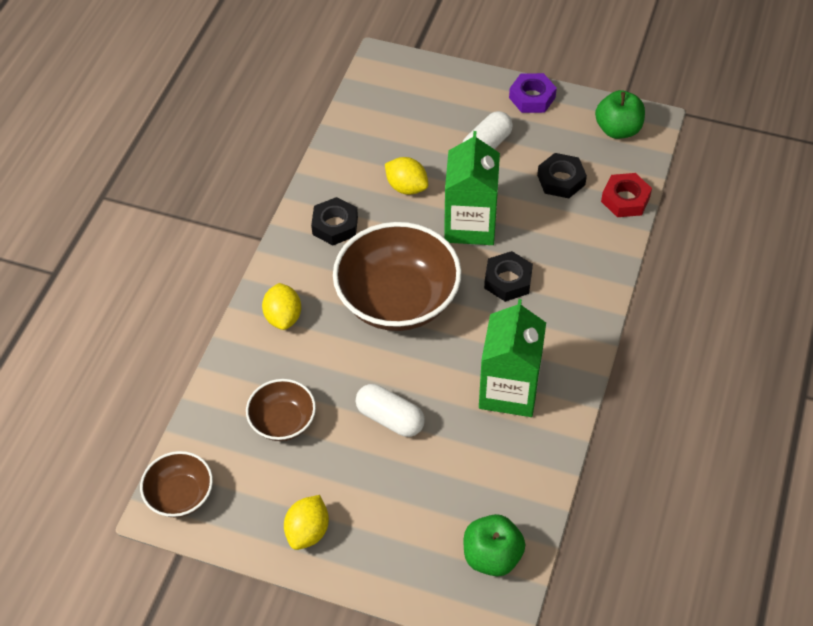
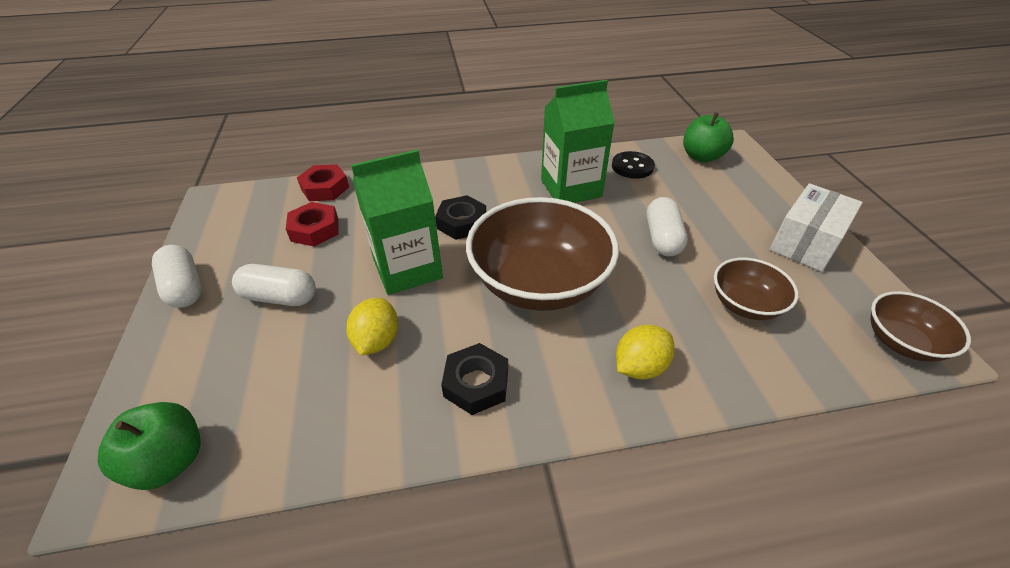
camera: 120 degrees left, 10 degrees down
yellow lemon [284,495,329,550] -> white box [770,183,863,272]
purple nut [509,73,557,113] -> white capsule [152,245,202,308]
black nut [537,153,587,198] -> red nut [286,202,338,247]
green apple [595,90,645,139] -> green apple moved to [98,402,201,490]
none -> black button [612,151,655,179]

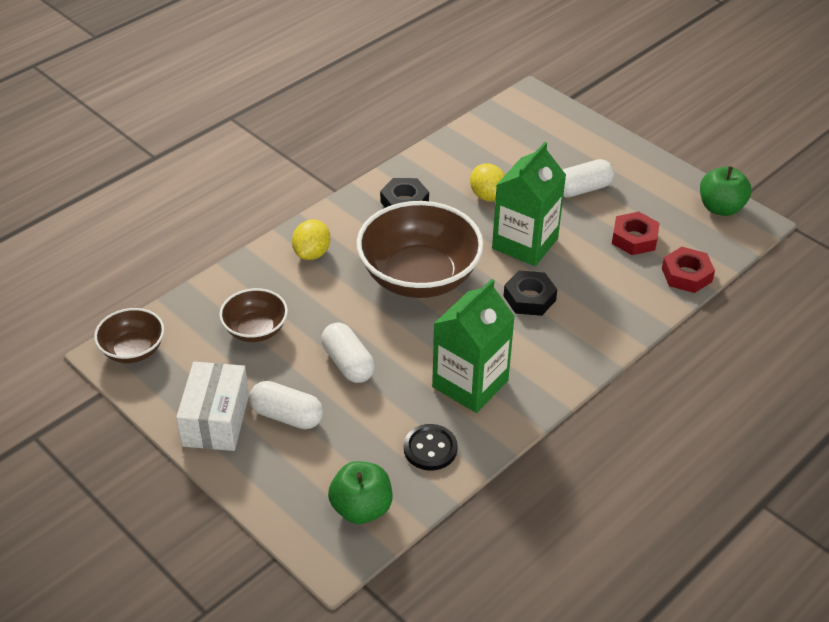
camera: 145 degrees right, 0 degrees up
green apple [98,402,201,490] -> green apple moved to [700,166,751,216]
white capsule [152,245,202,308] -> white capsule moved to [249,381,323,429]

